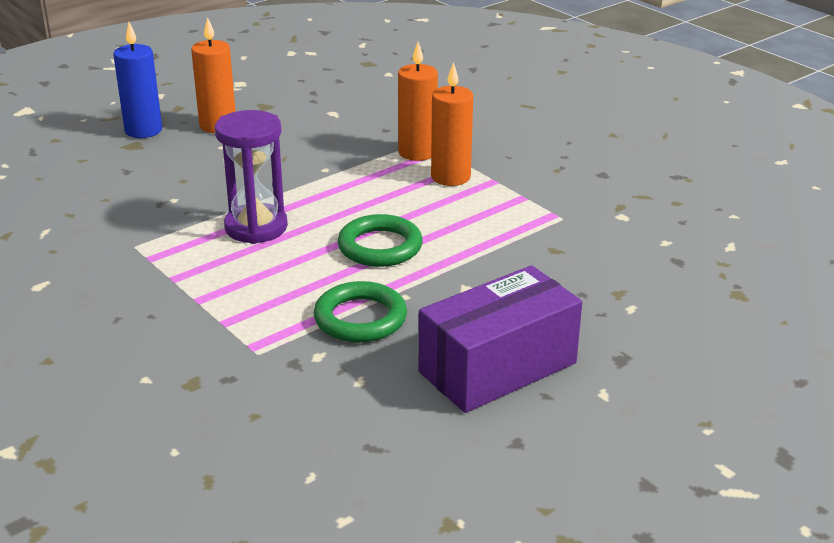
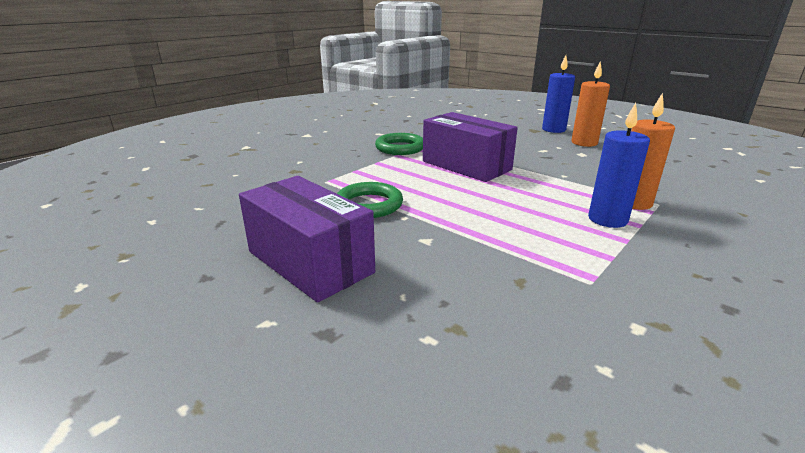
camera: 80 degrees right, 5 degrees down
purple hourglass [215,110,288,244] -> purple box [423,112,518,182]
green ring [338,214,423,267] -> green ring moved to [375,133,423,155]
orange candle [431,62,473,186] -> blue candle [588,103,650,228]

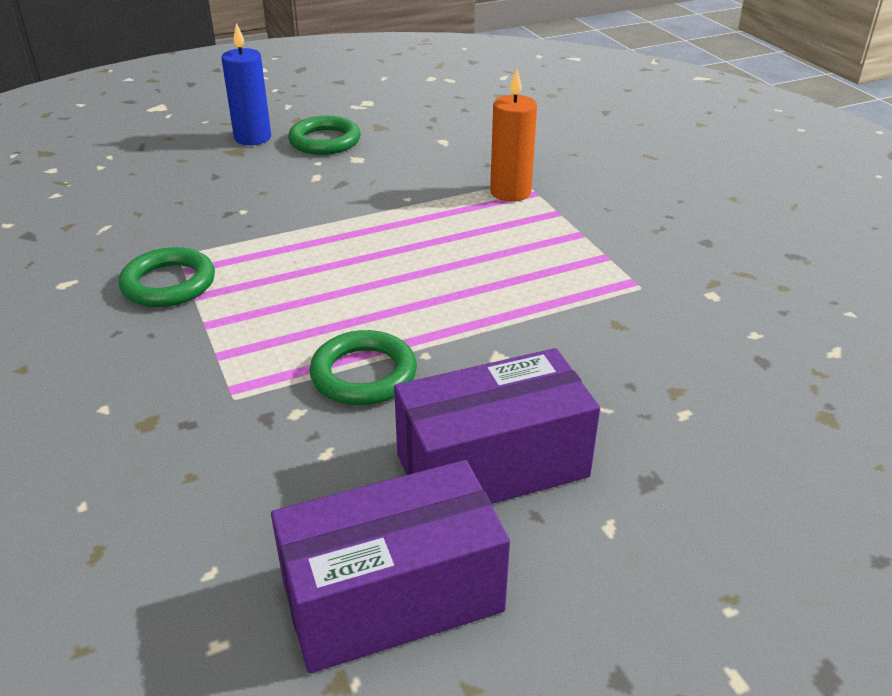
camera: 65 degrees left, 10 degrees up
purple box [423,112,518,182] -> purple box moved to [271,460,510,673]
orange candle [571,61,610,147] -> green ring [288,116,360,155]
blue candle [588,103,650,228] -> none

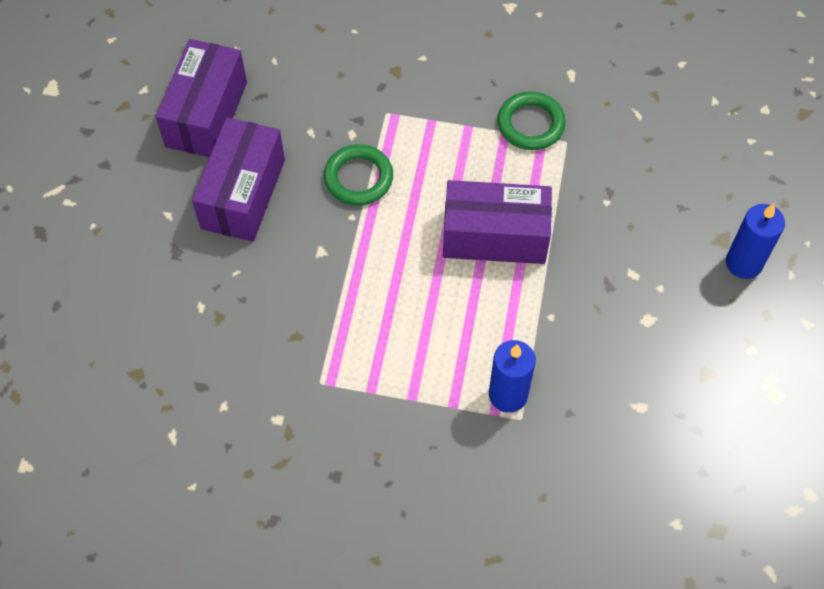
camera: 125 degrees right, 25 degrees up
green ring [288,116,360,155] -> none
orange candle [490,69,537,202] -> blue candle [489,340,536,413]
none -> purple box [443,180,552,264]

